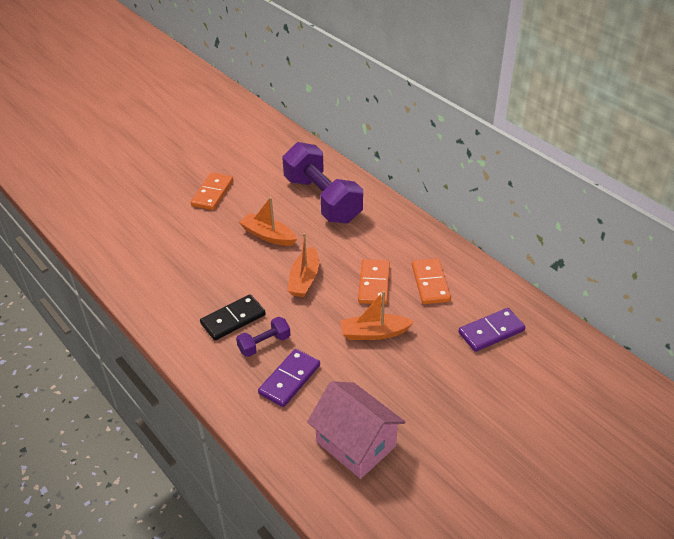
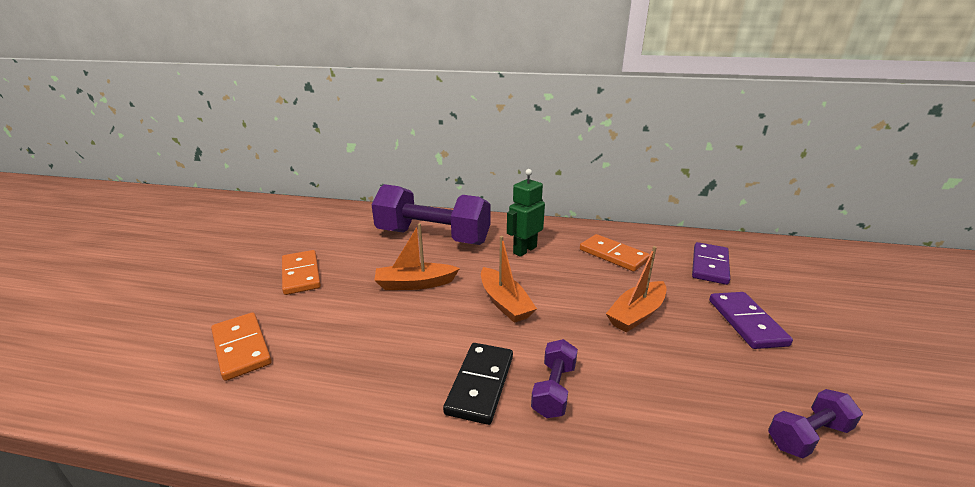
camera: 40 degrees left, 15 degrees down
purple domino [258,349,320,407] -> purple domino moved to [709,292,793,349]
pink house [307,381,405,479] -> purple dumbbell [768,389,863,458]
orange domino [358,259,390,305] -> orange domino moved to [211,312,272,381]
none -> green robot [507,169,545,257]

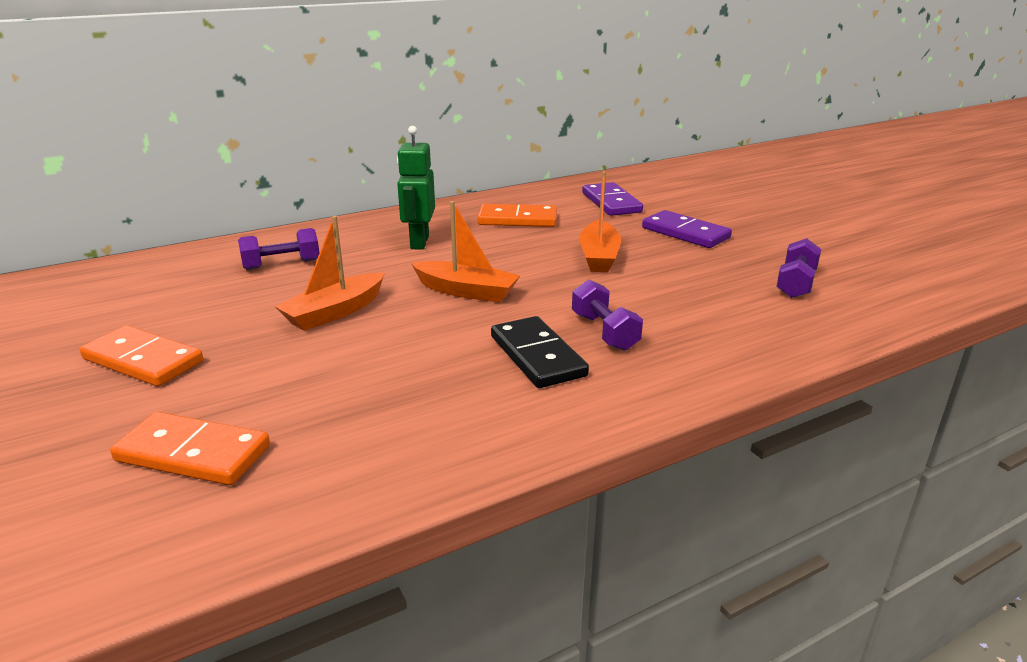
camera: 40 degrees left, 0 degrees up
purple dumbbell [372,184,490,245] -> purple dumbbell [238,228,319,270], size x0.44

